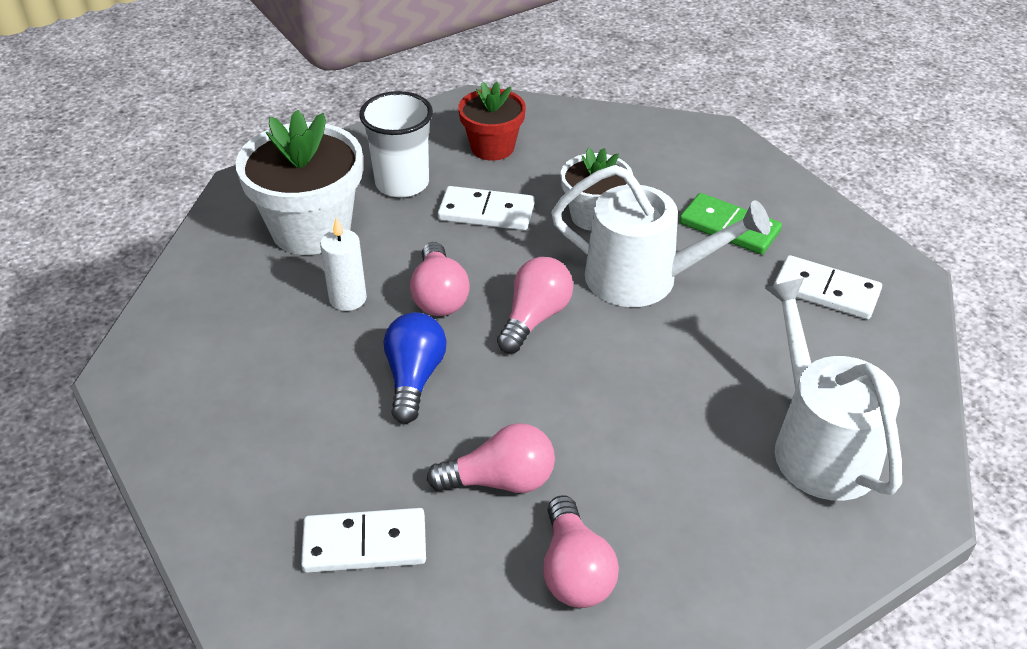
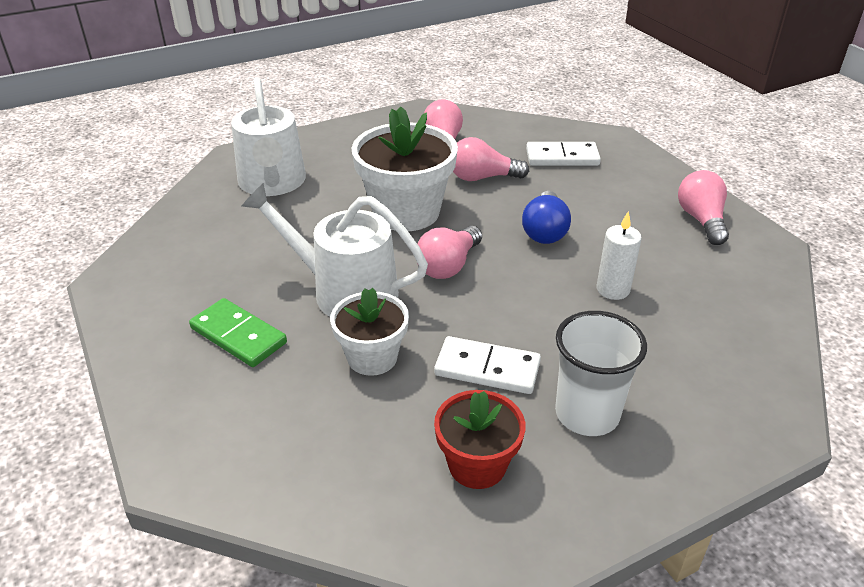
camera: 175 degrees left, 5 degrees down
white flower pot [236,110,363,255] -> white flower pot moved to [352,106,458,231]
pink light bulb [410,242,470,316] -> pink light bulb moved to [678,170,729,245]
white domino [774,255,882,320] -> none

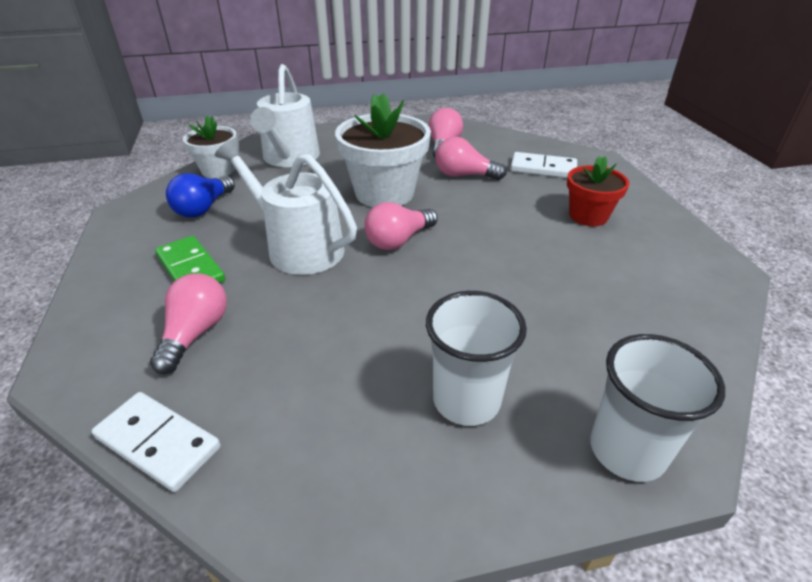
camera: 15 degrees right, 0 degrees up
white flower pot [330,288,409,376] -> white flower pot moved to [183,116,237,178]
white domino [434,336,541,394] -> white domino moved to [92,392,221,492]
red flower pot [434,390,526,489] -> red flower pot moved to [567,156,629,226]
blue light bulb [522,191,571,244] -> blue light bulb moved to [166,173,235,218]
white candle [597,212,642,300] -> none
pink light bulb [678,170,729,245] -> pink light bulb moved to [150,273,227,374]
none -> white cup [590,334,725,482]

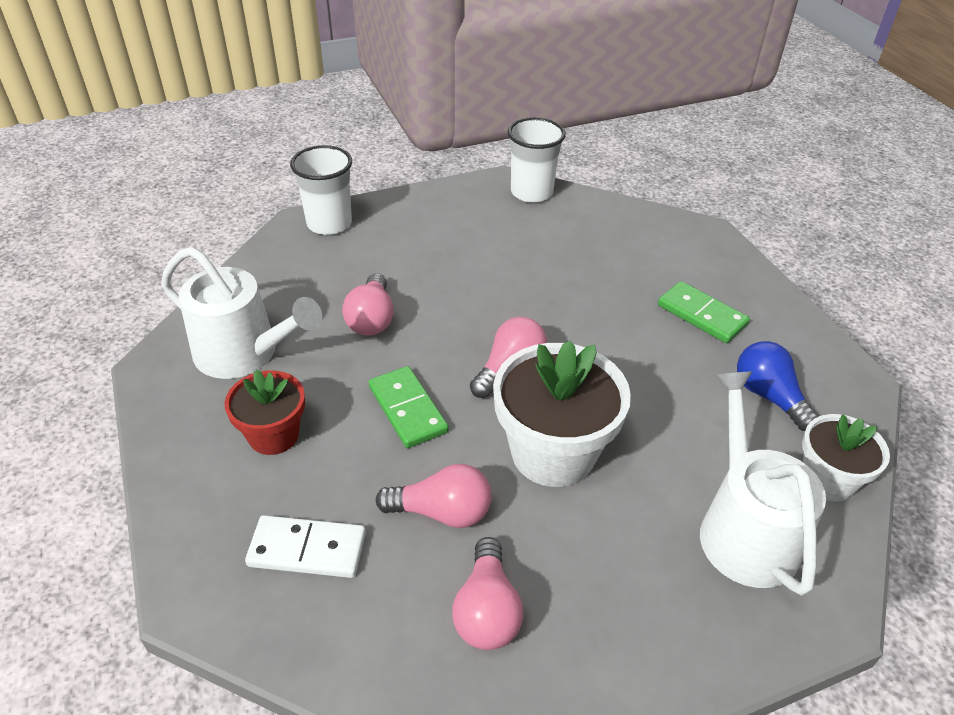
camera: 170 degrees right, 5 degrees up
white domino [92,392,221,492] -> none
pink light bulb [150,273,227,374] -> pink light bulb moved to [342,273,394,336]
blue light bulb [166,173,235,218] -> blue light bulb turned 45 degrees counterclockwise [737,341,819,431]
white watering can [215,138,357,275] -> white watering can moved to [161,247,322,379]
white cup [426,291,527,426] -> white cup moved to [508,117,566,203]
none -> green domino [369,366,449,448]

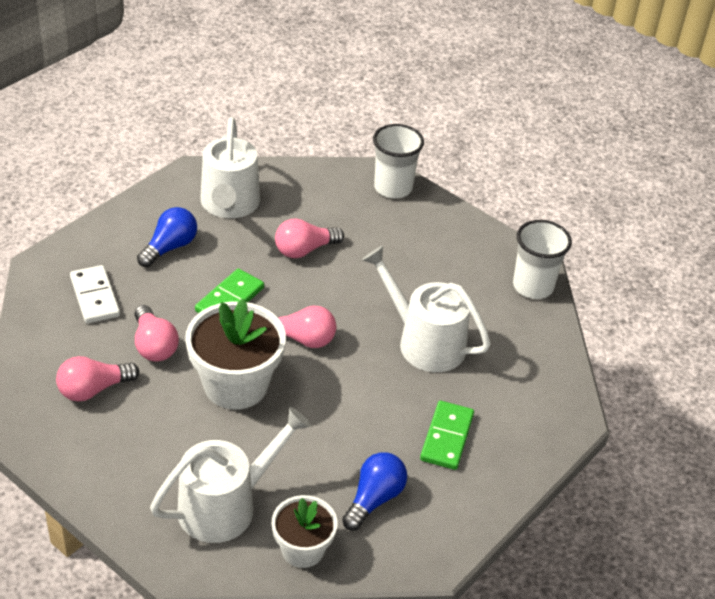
camera: 60 degrees right, 0 degrees up
red flower pot [224,369,305,455] -> blue light bulb [137,207,197,267]
none -> white watering can [362,246,491,372]

